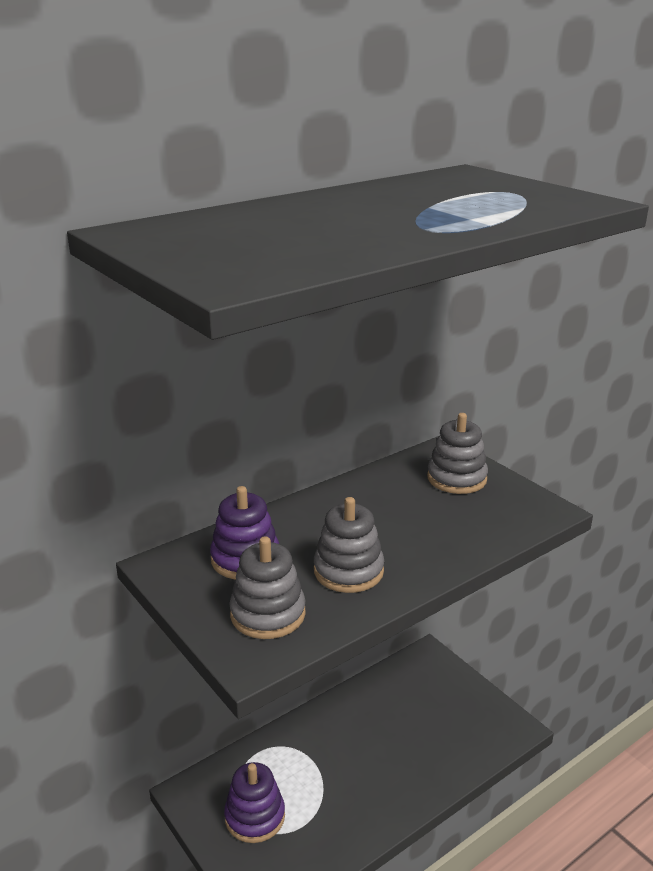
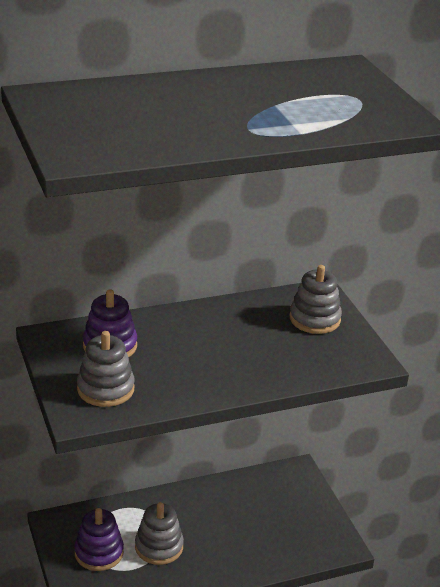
camera: 15 degrees right, 5 degrees up
grey stacking toy [314,497,384,593] -> grey stacking toy moved to [135,502,184,565]

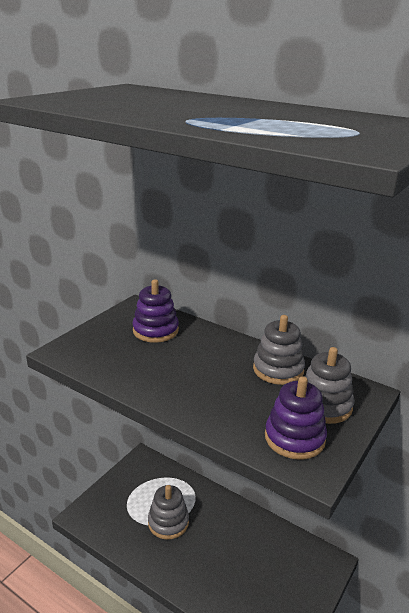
camera: 55 degrees right, 5 degrees down
purple stacking toy [74,508,124,571] -> purple stacking toy moved to [265,376,327,460]
grey stacking toy [77,331,135,407] -> grey stacking toy moved to [253,315,305,385]

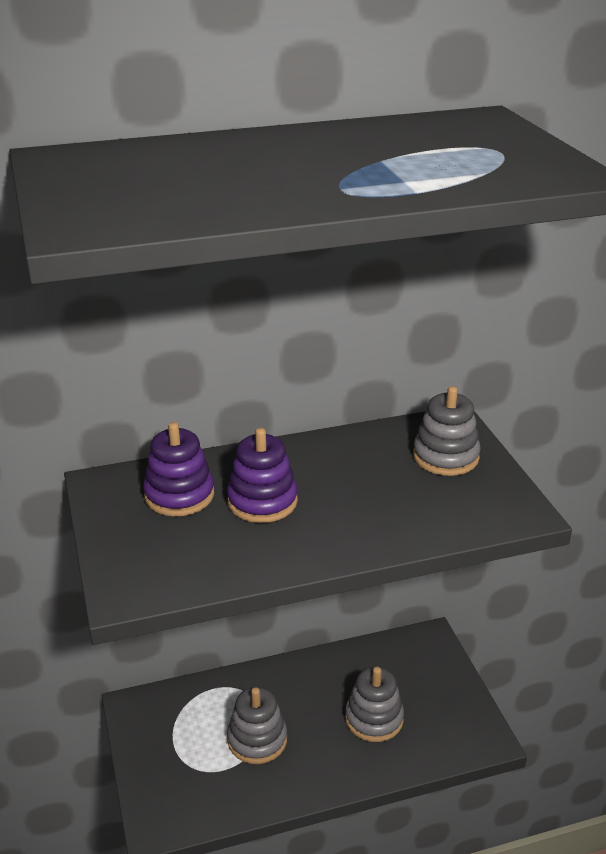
camera: 50 degrees left, 5 degrees up
grey stacking toy [253,315,305,385] -> grey stacking toy moved to [345,667,404,742]
purple stacking toy [265,376,327,460] -> purple stacking toy moved to [227,428,298,523]

